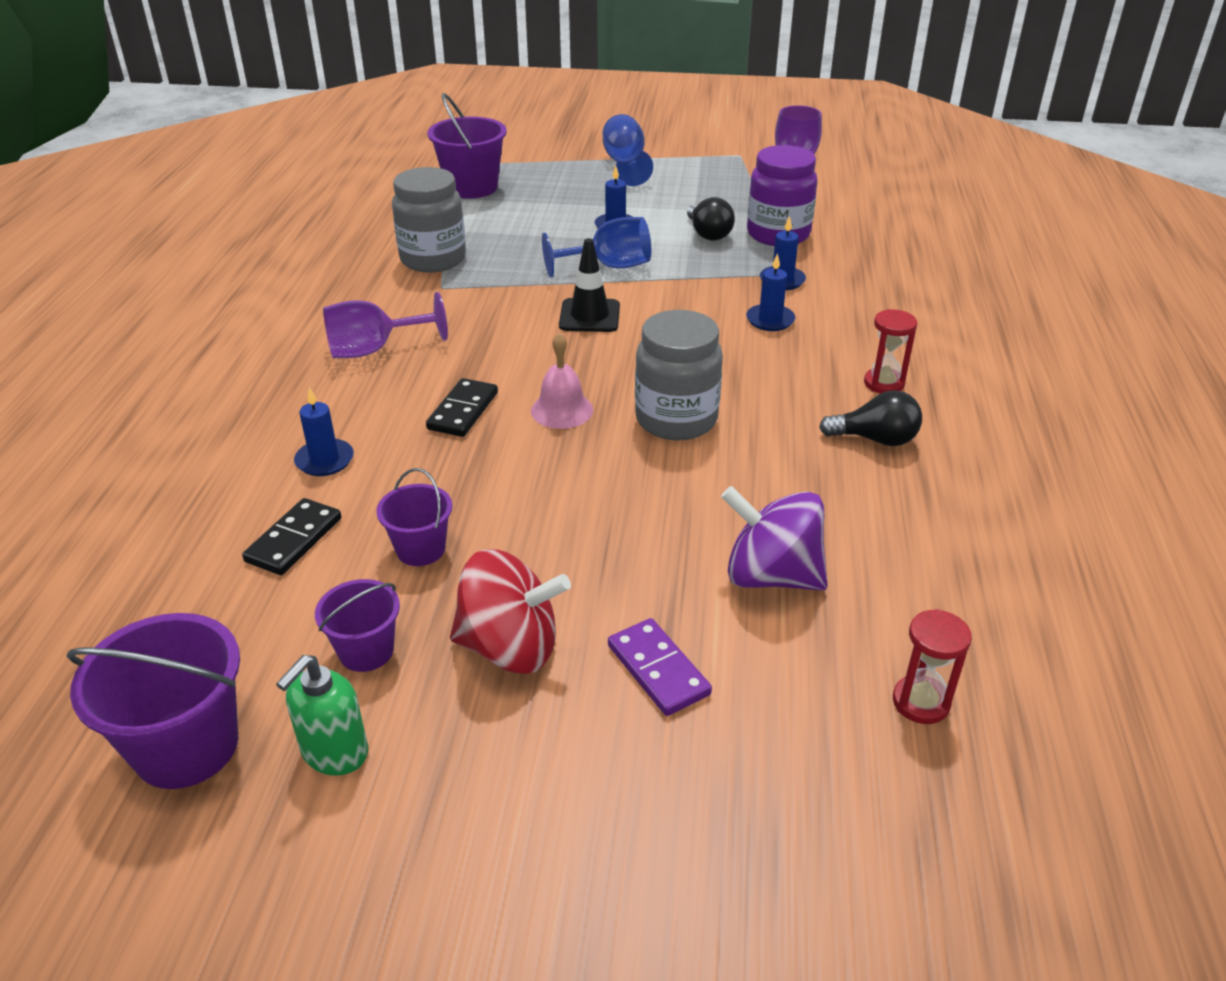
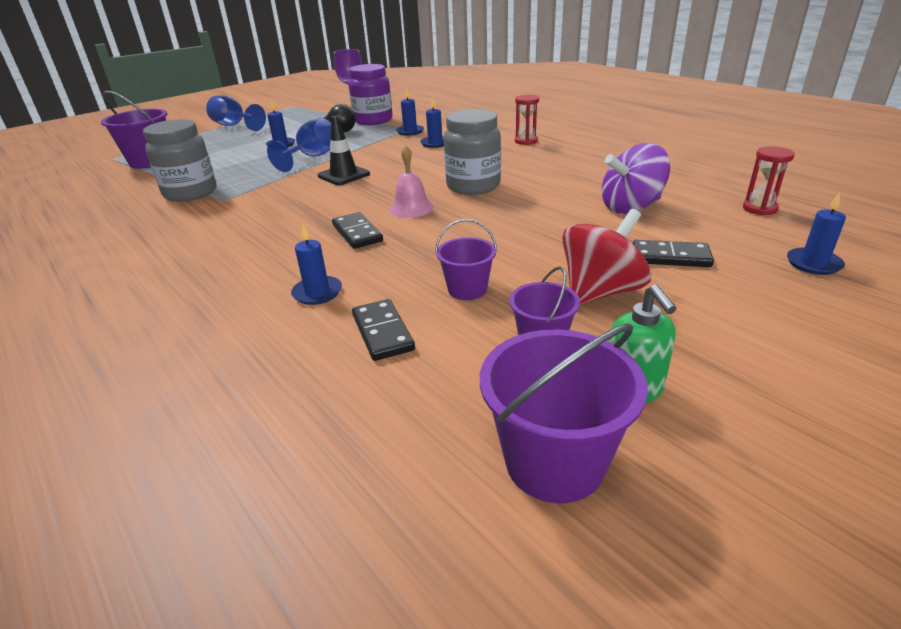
camera: 45 degrees left, 5 degrees down
purple goblet [323,292,448,358] -> none
purple domino [608,618,712,716] -> black domino [633,240,714,267]
black light bulb [819,390,922,446] -> none
none -> blue candle [787,192,846,275]

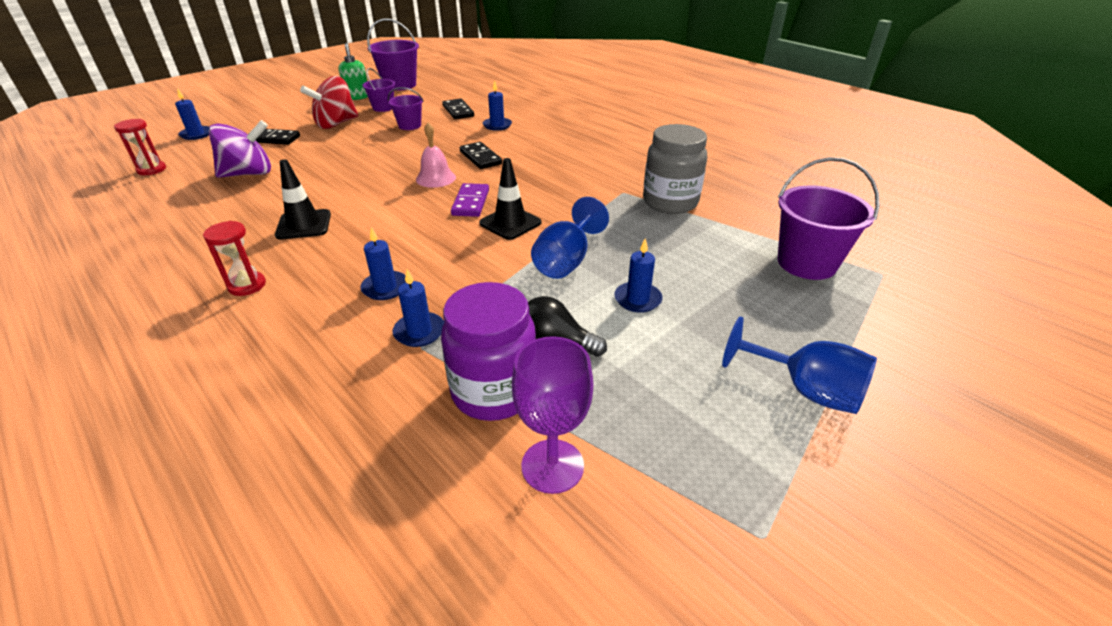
camera: 175 degrees right, 5 degrees up
grey jar [444,109,501,195] -> none
none -> black traffic cone [275,159,331,239]
none -> purple domino [451,183,489,217]

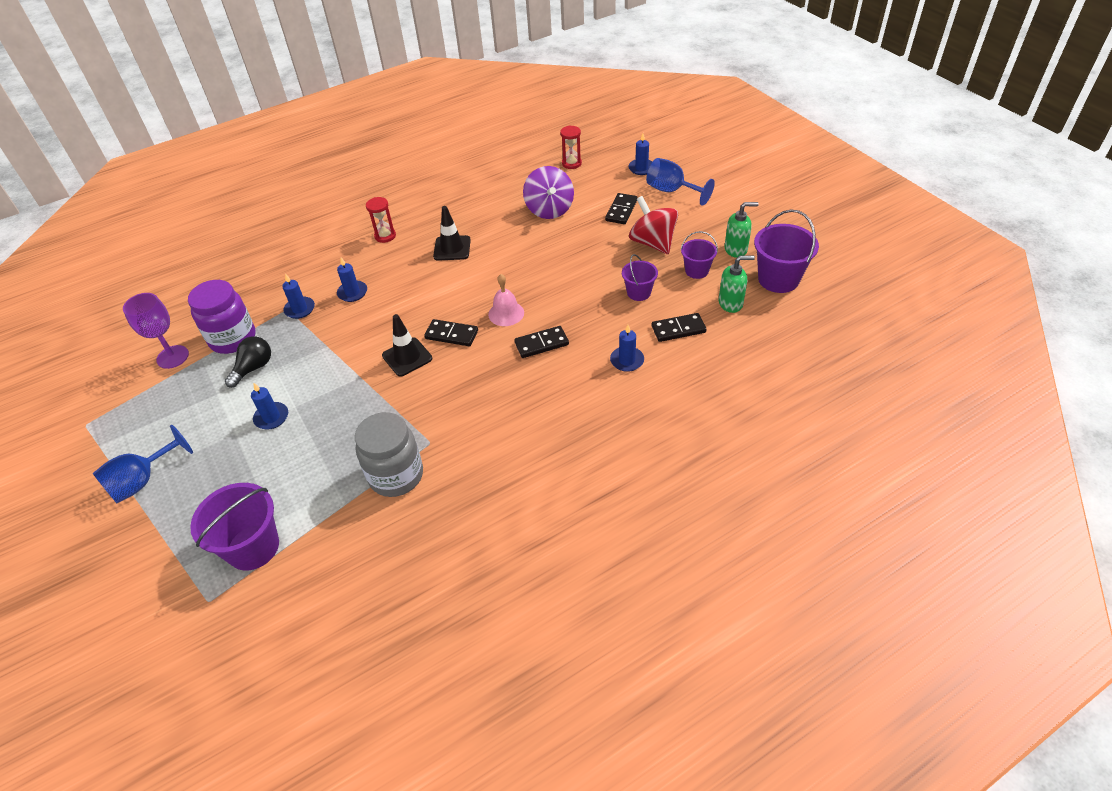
camera: 105 degrees right, 10 degrees up
purple domino [451,183,489,217] -> black domino [424,319,478,346]
blue goblet [531,197,609,279] -> blue goblet moved to [646,158,715,206]
none -> green soap dispenser [719,255,755,313]

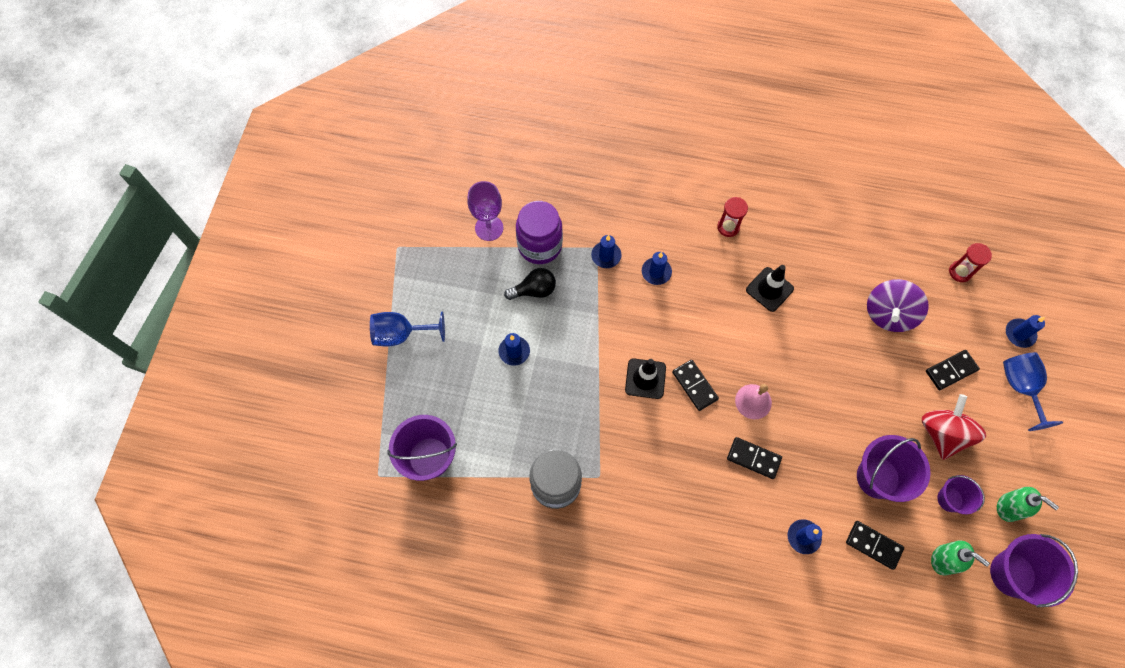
camera: 40 degrees right, 20 degrees up
purple bucket [622,254,658,301] -> purple bucket [857,435,930,502], size x1.70

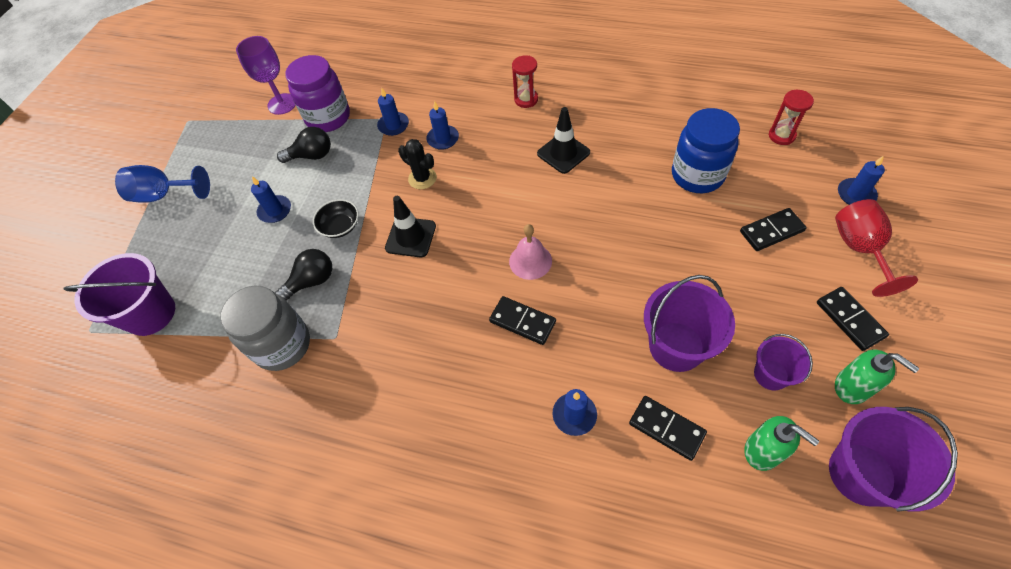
camera: 10 degrees right, 10 degrees down
black domino [672,360,719,411] -> black domino moved to [817,287,889,351]
purple spinning top [867,279,929,332] -> blue jar [672,108,740,193]
red spinning top [922,394,986,460] -> none
blue goblet [1003,352,1063,431] -> red goblet [835,199,918,297]
none -> black light bulb [275,249,332,301]
none -> black bowl [313,199,359,238]
none -> black cactus [398,139,437,189]

